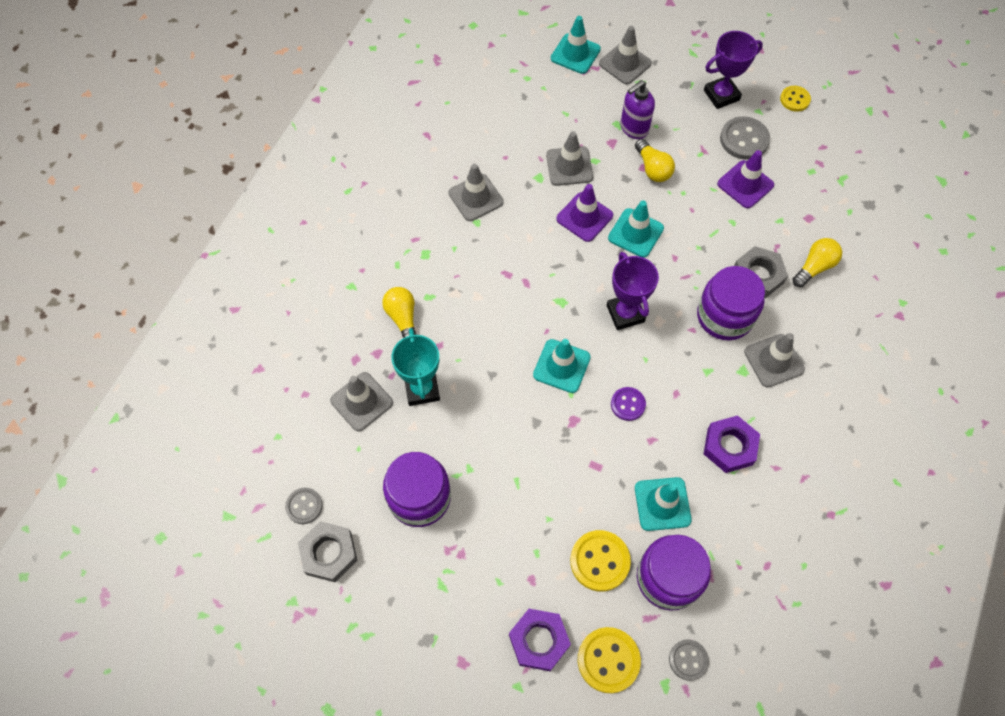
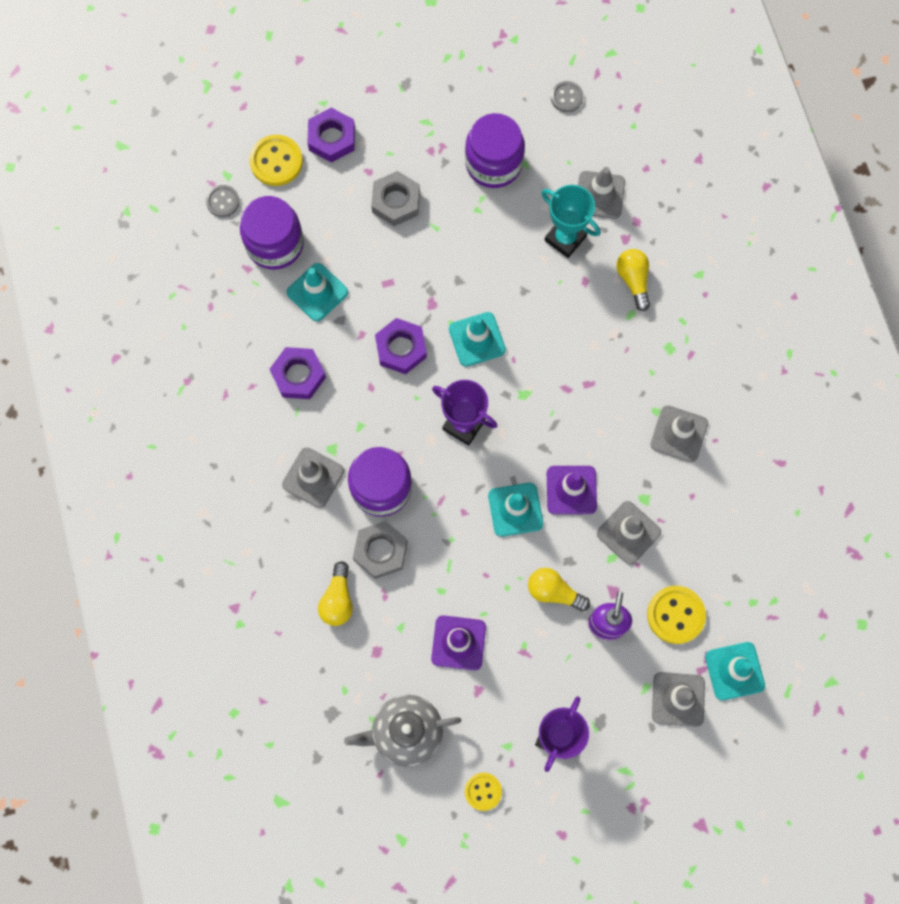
camera: 140 degrees right, 10 degrees up
grey nut [298,521,358,582] -> grey nut moved to [371,171,420,226]
yellow light bulb [382,287,416,338] -> yellow light bulb turned 135 degrees counterclockwise [616,249,650,311]
yellow button [570,530,631,592] -> yellow button moved to [647,586,706,644]
purple button [611,387,646,421] -> purple nut [375,318,427,374]
grey button [720,116,770,160] -> none
none -> grey teapot [344,695,461,767]

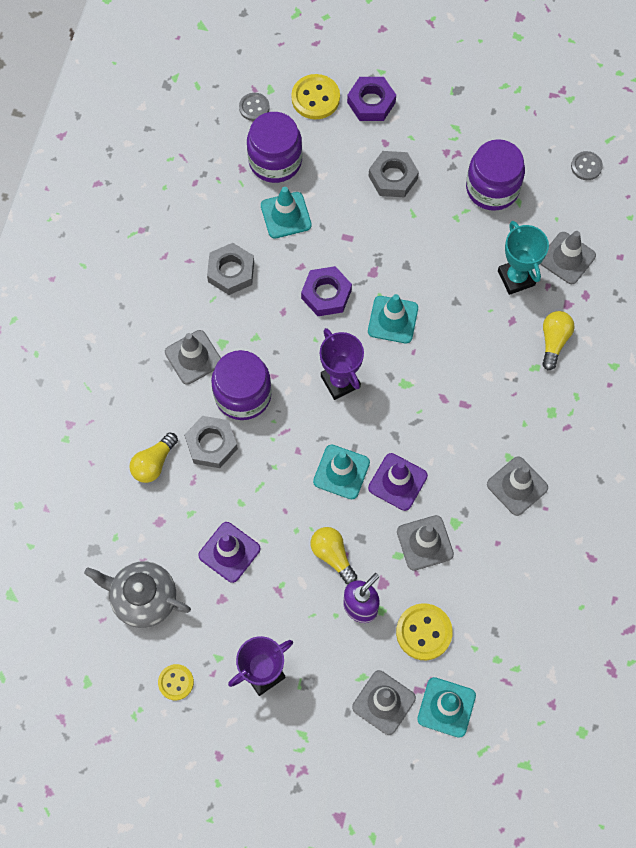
camera: 30 degrees right, 5 degrees down
purple nut [270,347,326,399] -> grey nut [207,243,254,295]

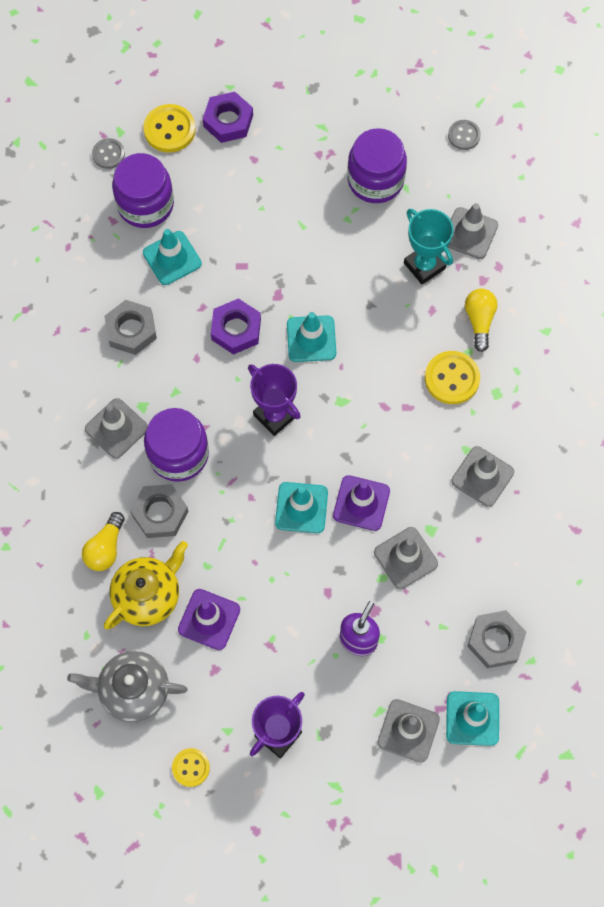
camera: 15 degrees left, 0 degrees up
yellow light bulb [311,527,357,584] -> none
grey nut [369,151,419,197] -> grey nut moved to [467,610,526,668]
yellow button [396,603,453,660] -> yellow button moved to [425,351,480,404]
none -> yellow teapot [104,541,188,629]

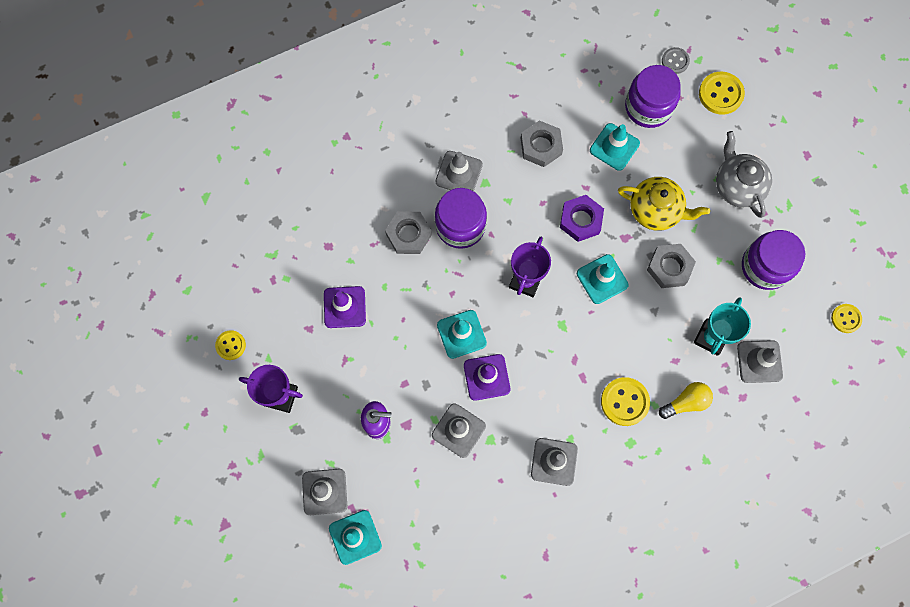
camera: 65 degrees right, 5 degrees up
grey teapot [67,651,188,722] -> grey teapot moved to [716,131,772,218]
yellow light bulb [82,512,125,571] -> none
yellow teapot [104,541,188,629] -> yellow teapot moved to [618,177,710,231]
purple nut [203,92,253,143] -> none
grey button [448,120,481,150] -> yellow button [831,304,862,333]
grey nut [467,610,526,668] -> grey nut moved to [647,244,696,288]

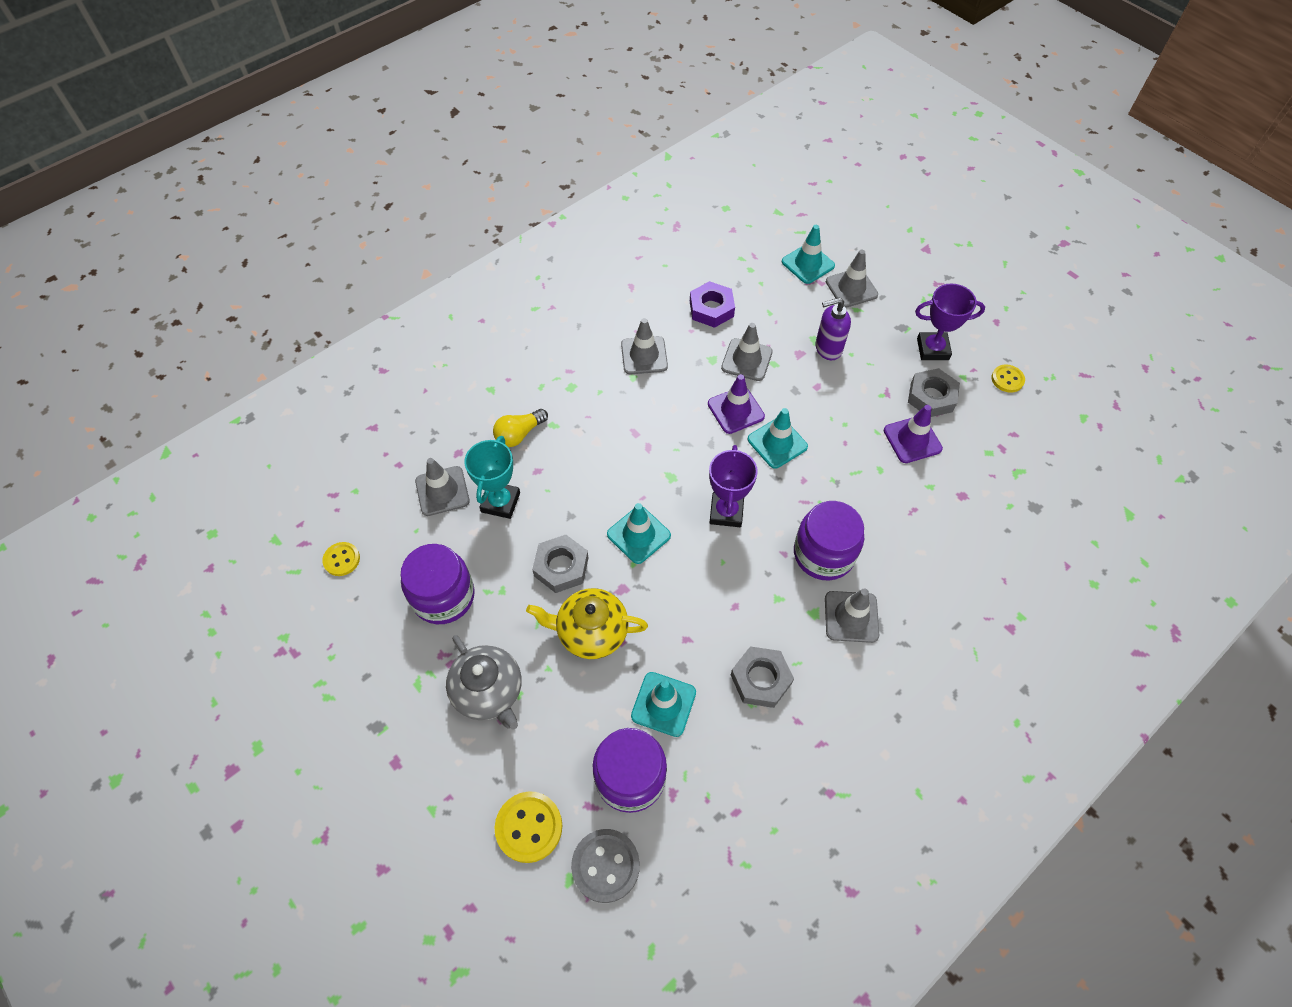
camera: 165 degrees right, 15 degrees down
grey nut [385,212,432,254] -> grey nut moved to [908,368,960,417]
purple nut [560,195,604,242] -> purple nut moved to [690,281,735,328]
yellow button [601,377,650,426] -> none
grey button [662,47,690,74] -> grey button [571,829,640,903], size x1.60

